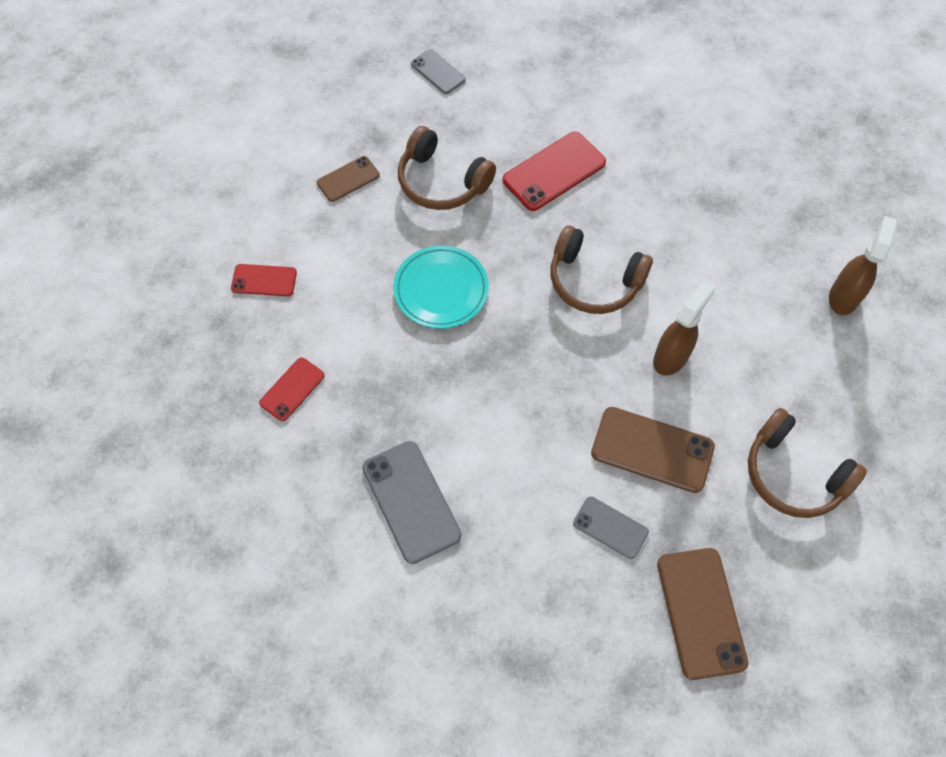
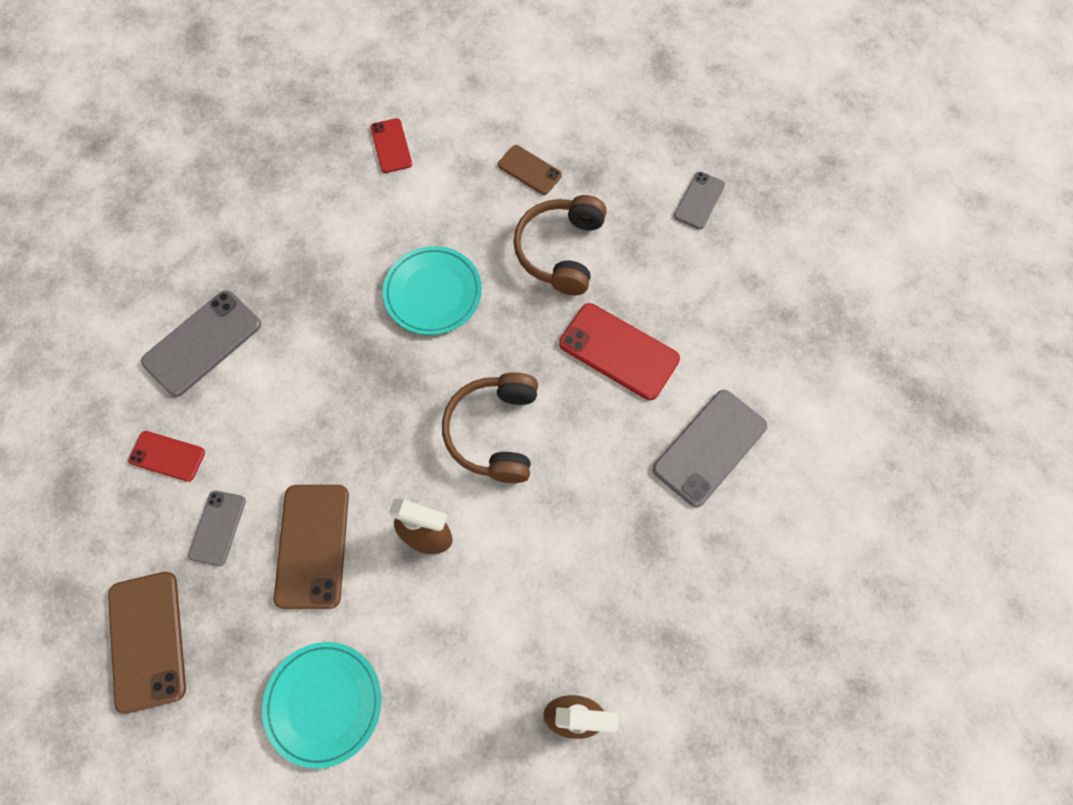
camera: 70 degrees right, 5 degrees up
red phone [259,358,325,421] -> red phone moved to [128,431,205,482]
brown phone [657,548,748,680] -> brown phone turned 75 degrees counterclockwise [108,572,186,714]
brown headphones [748,408,867,518] -> turquoise plate [262,642,382,769]
none -> grey phone [653,390,767,507]

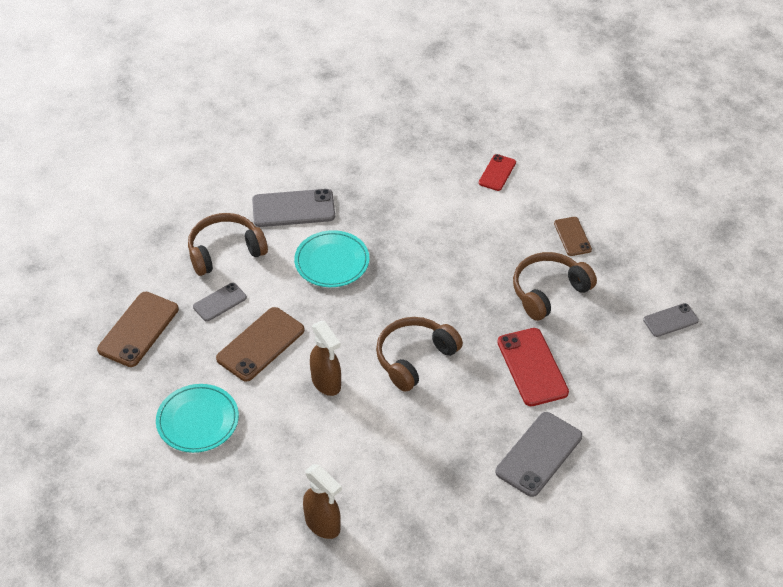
camera: 40 degrees right, 20 degrees down
red phone [128,431,205,482] -> brown headphones [188,213,268,276]
turquoise plate [383,246,482,335] -> turquoise plate moved to [294,230,369,287]
grey phone [653,390,767,507] -> grey phone turned 45 degrees counterclockwise [496,412,582,497]

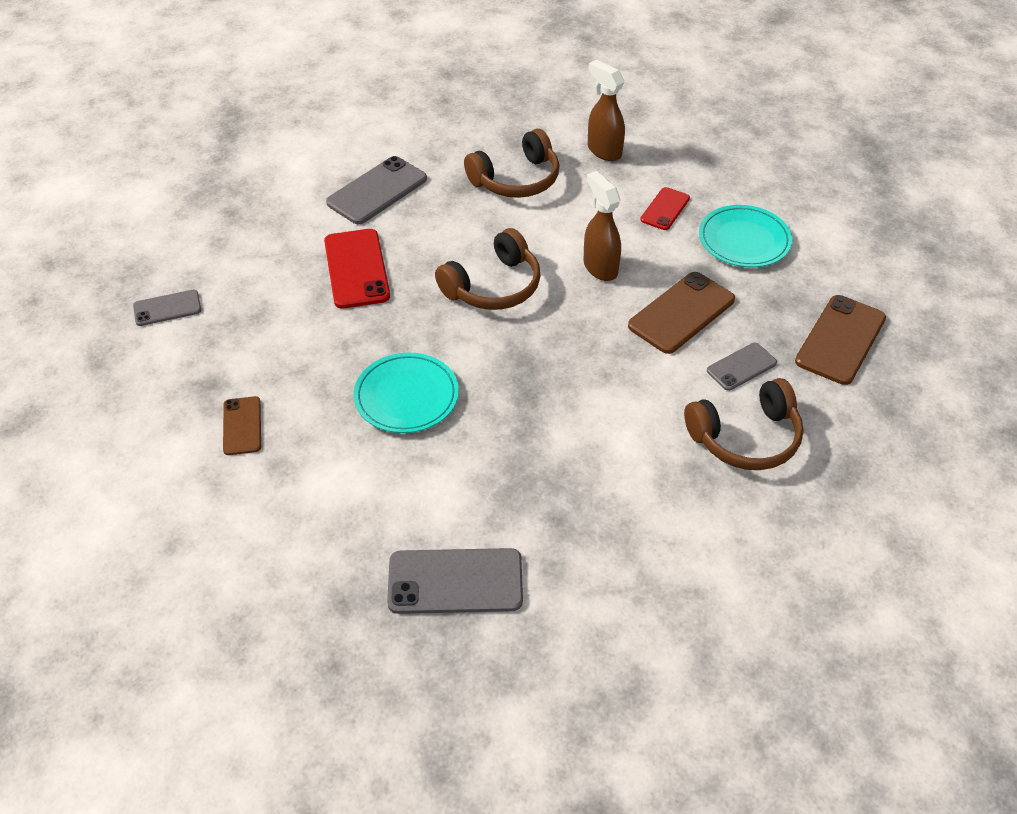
camera: 175 degrees left, 0 degrees up
grey phone [252,189,335,227] -> grey phone moved to [387,548,523,614]
turquoise plate [294,230,369,287] -> turquoise plate moved to [353,353,459,433]
red phone [479,154,516,191] -> red phone moved to [640,187,690,230]
brown headphones [513,252,597,321] -> brown headphones moved to [464,129,559,198]

